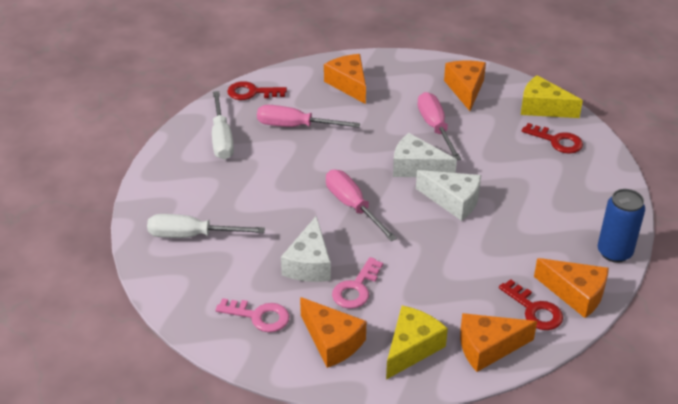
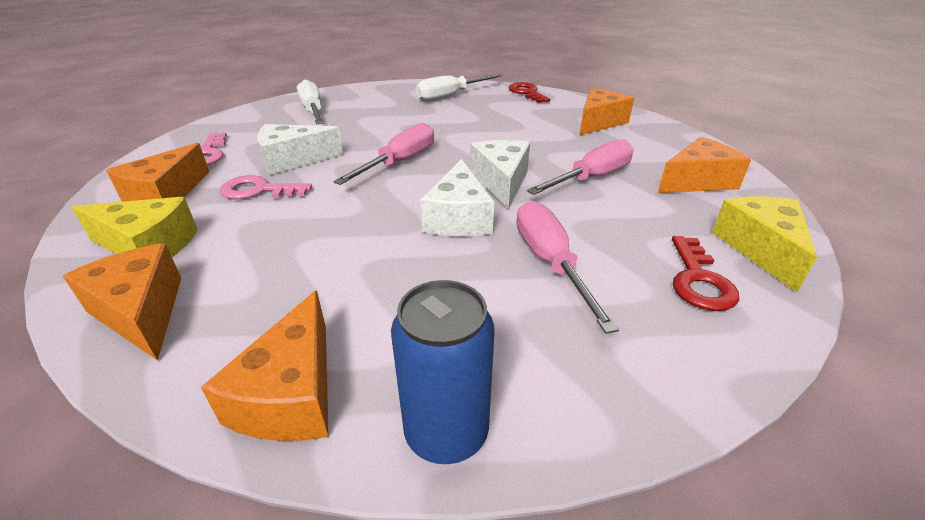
camera: 65 degrees right, 5 degrees down
pink screwdriver [257,105,360,128] -> pink screwdriver moved to [516,201,619,334]
red key [499,279,563,330] -> none

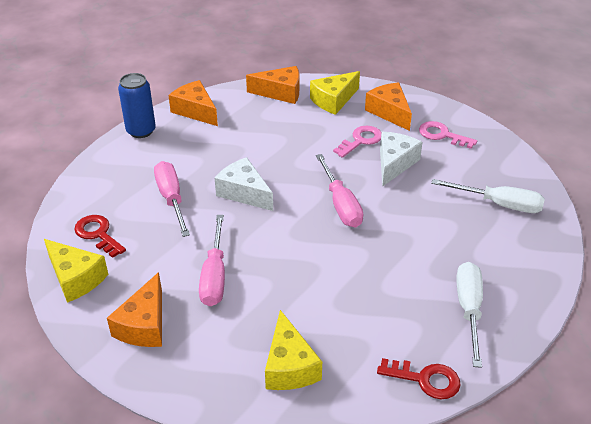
camera: 130 degrees right, 5 degrees up
white cheese [471,140,530,210] -> none
pink screwdriver [516,201,619,334] -> pink screwdriver turned 135 degrees counterclockwise [154,161,190,237]
orange cheese [579,88,634,135] -> yellow cheese [265,310,322,390]

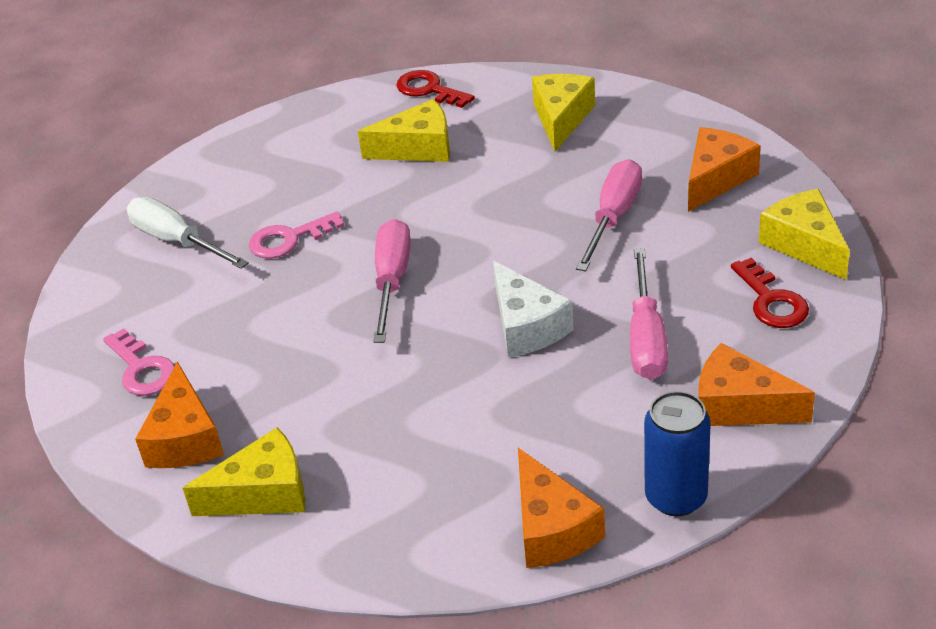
camera: 155 degrees left, 0 degrees up
orange cheese [246,66,299,104] -> orange cheese moved to [698,343,815,426]
pink key [333,125,382,158] -> pink key moved to [249,212,344,259]
white cheese [380,132,423,187] -> none
white screwdriver [457,262,483,368] -> none
none -> yellow cheese [358,99,450,162]

